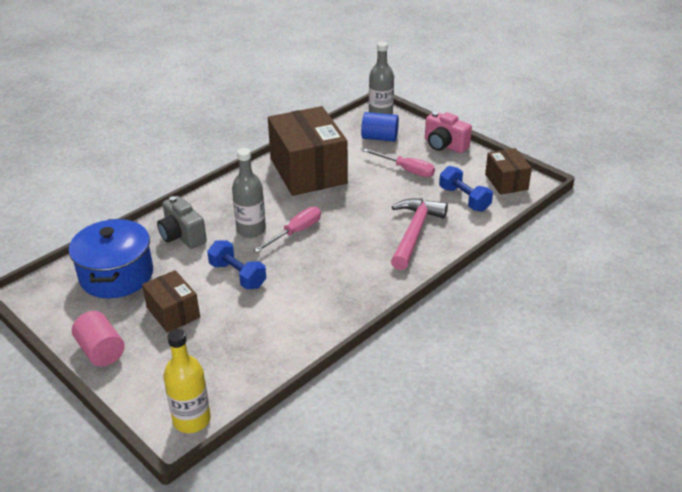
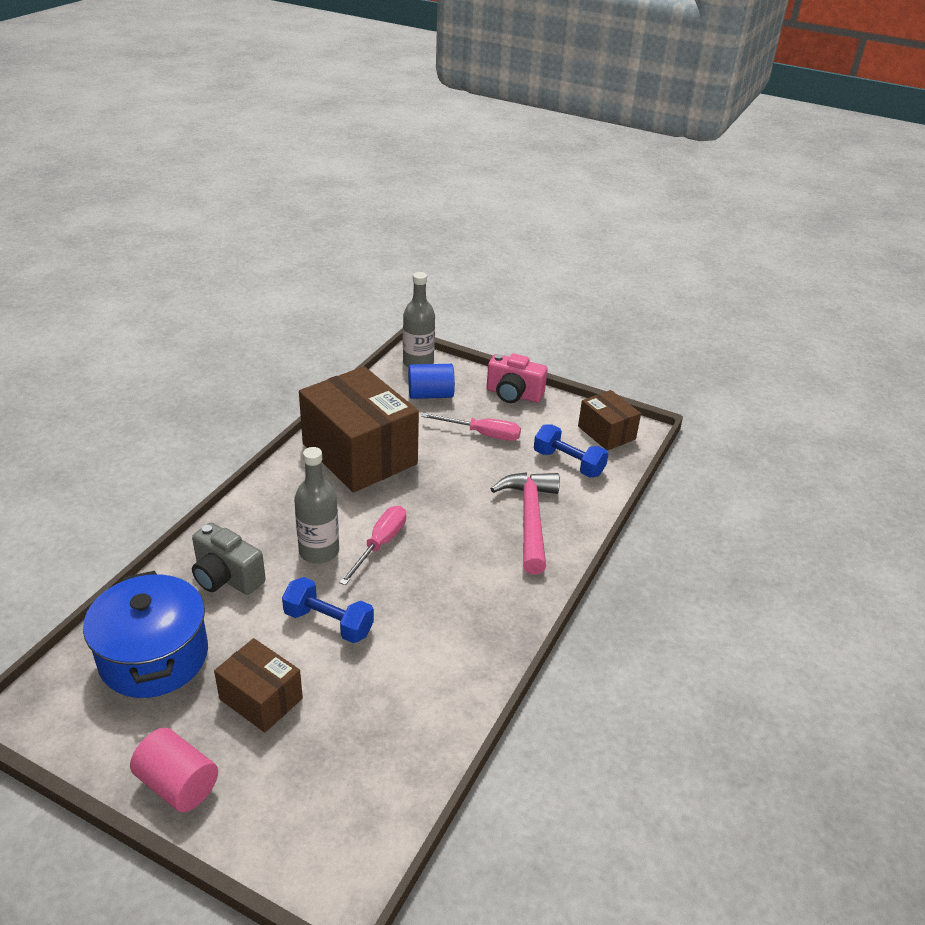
camera: 20 degrees left, 0 degrees up
yellow bottle [164,329,211,433] -> none

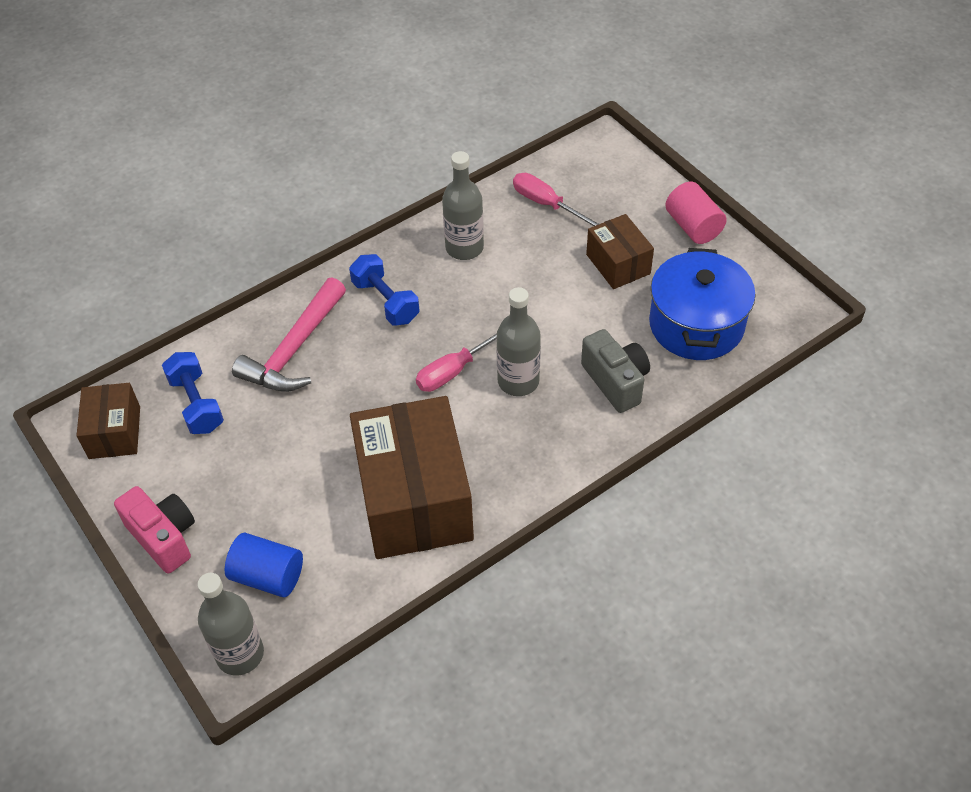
camera: 150 degrees left, 15 degrees up
blue dumbbell [282,577,374,643] -> blue dumbbell moved to [349,254,419,326]
pink screwdriver [421,413,521,441] -> pink screwdriver moved to [513,173,599,226]
none -> grey bottle [442,151,484,260]

